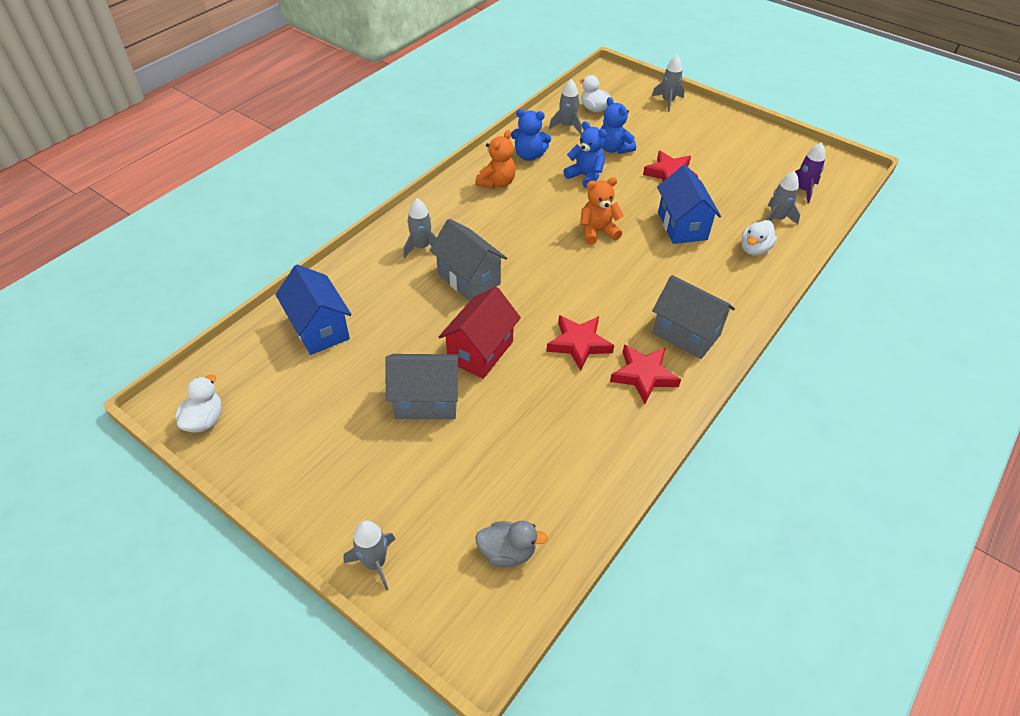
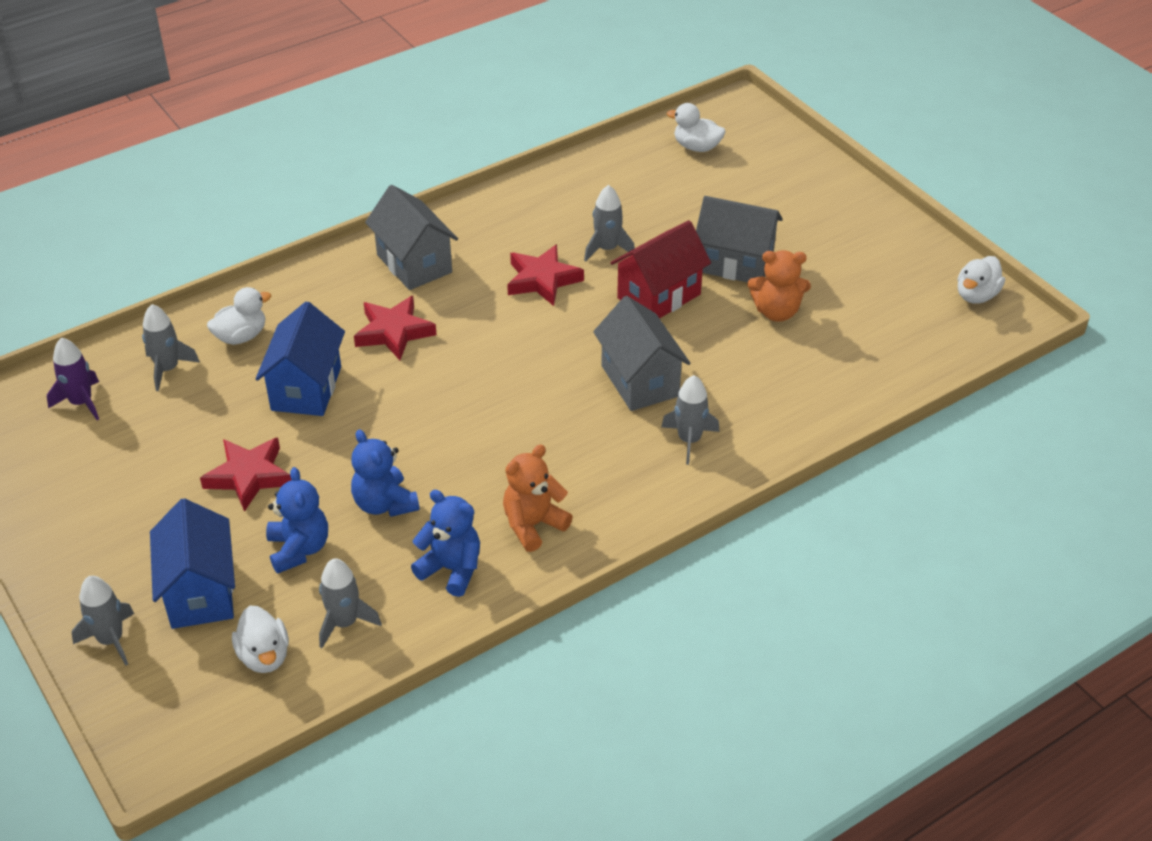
camera: 160 degrees left, 5 degrees down
blue house [276,264,352,355] -> blue house moved to [150,498,235,629]
grey rocket [343,521,395,591] -> grey rocket moved to [584,185,635,262]
grey duck [475,521,548,567] -> white duck [667,103,725,152]
orange teddy bear [580,177,624,245] -> orange teddy bear moved to [748,250,811,322]
red star [610,345,681,404] -> red star moved to [354,296,436,360]

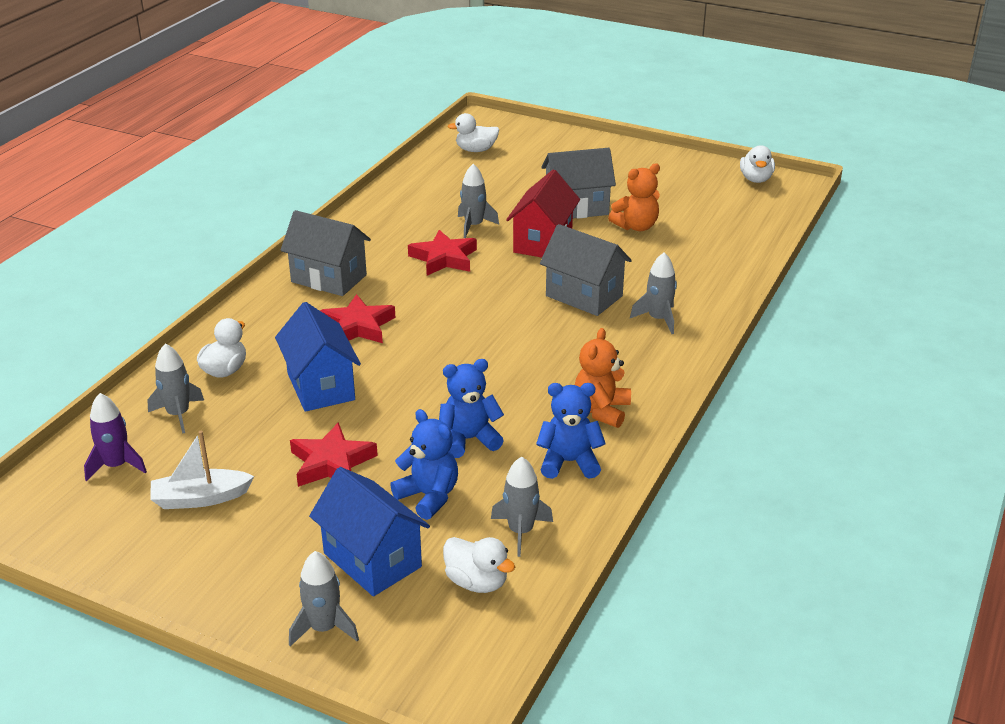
camera: 30 degrees left, 10 degrees down
blue teddy bear [351,429,420,517] -> blue teddy bear turned 135 degrees clockwise [439,359,504,458]
none -> white boat [150,431,254,509]

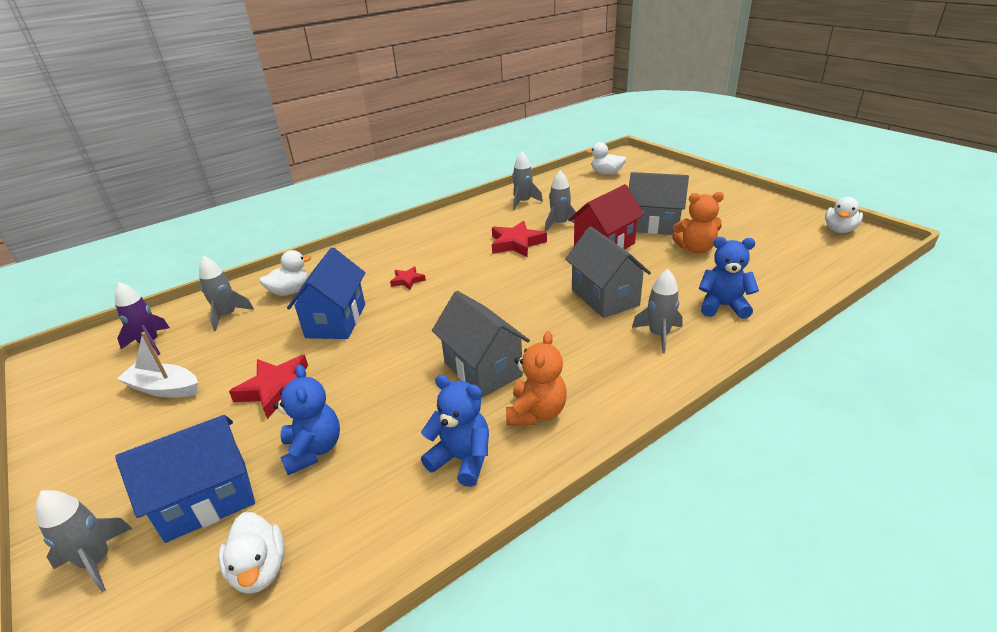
camera: 30 degrees right, 0 degrees up
grey house [280,210,371,296] -> grey house moved to [432,291,530,398]
blue house [309,467,430,596] -> blue house turned 75 degrees clockwise [115,415,255,543]
red star [320,294,395,343] -> red star [390,266,426,290], size x0.55
blue teddy bear [439,359,504,458] -> blue teddy bear moved to [699,237,759,319]
grey rocket [491,457,553,557] -> grey rocket moved to [512,152,543,210]
orange teddy bear [575,328,631,428] -> orange teddy bear turned 150 degrees clockwise [506,331,567,425]

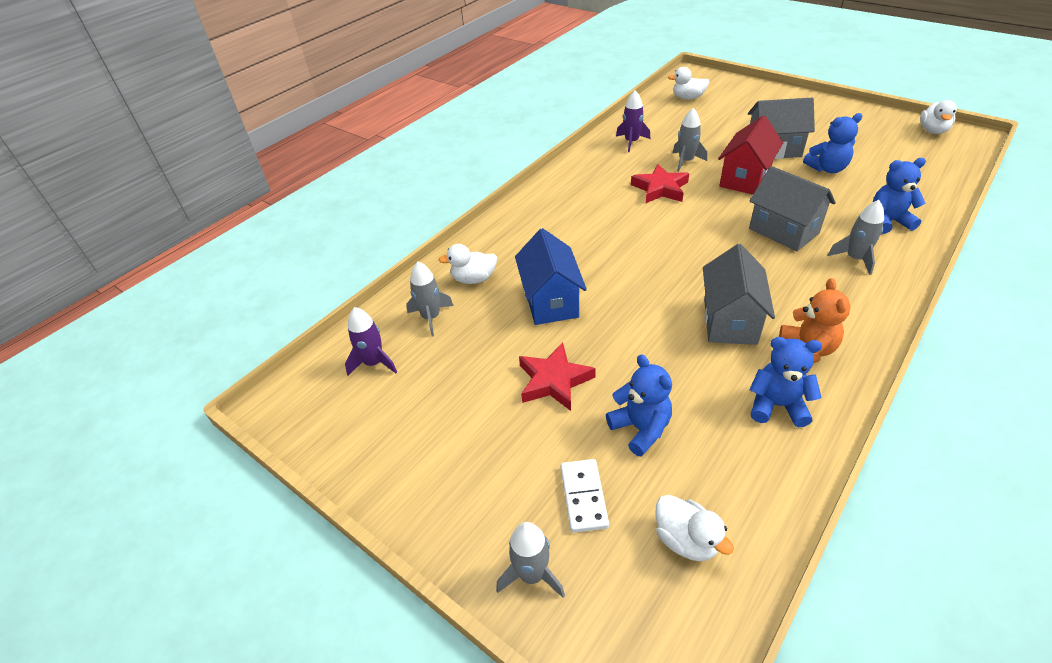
camera: 15 degrees left, 10 degrees up
blue house [115,415,255,543] -> white domino [561,459,609,533]
white boat [117,332,198,398] -> none
white duck [259,250,311,296] -> white duck turned 135 degrees counterclockwise [439,244,497,284]
red star [390,266,426,290] -> none
grey house [432,291,530,398] -> grey house turned 60 degrees clockwise [703,244,775,345]
grey rocket [512,152,543,210] -> purple rocket [616,91,650,152]
orange teddy bear [672,192,724,254] -> blue teddy bear [803,113,862,173]

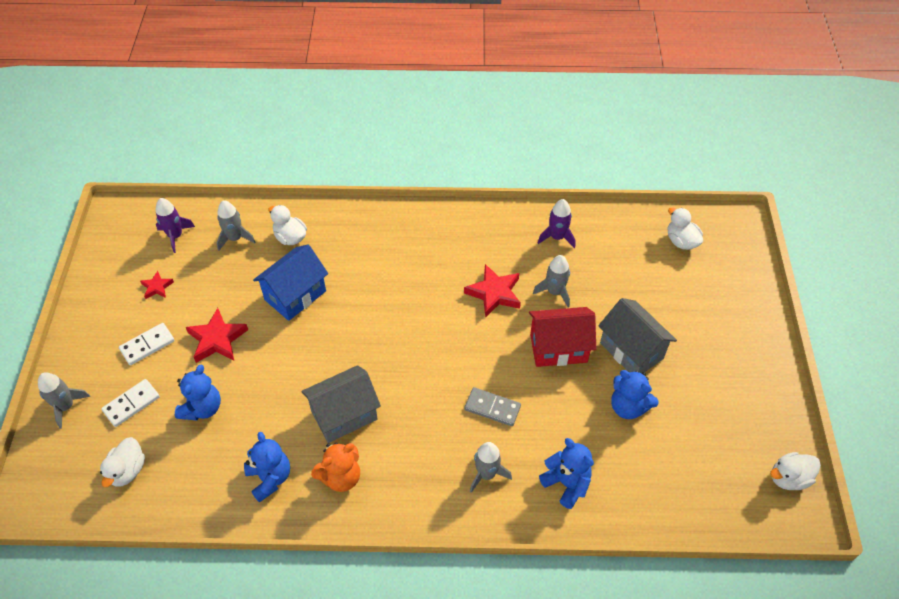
camera: 50 degrees right, 10 degrees up
grey house [749,166,836,251] -> grey domino [465,387,521,426]
none -> white domino [119,323,175,365]
none -> red star [140,271,174,299]

